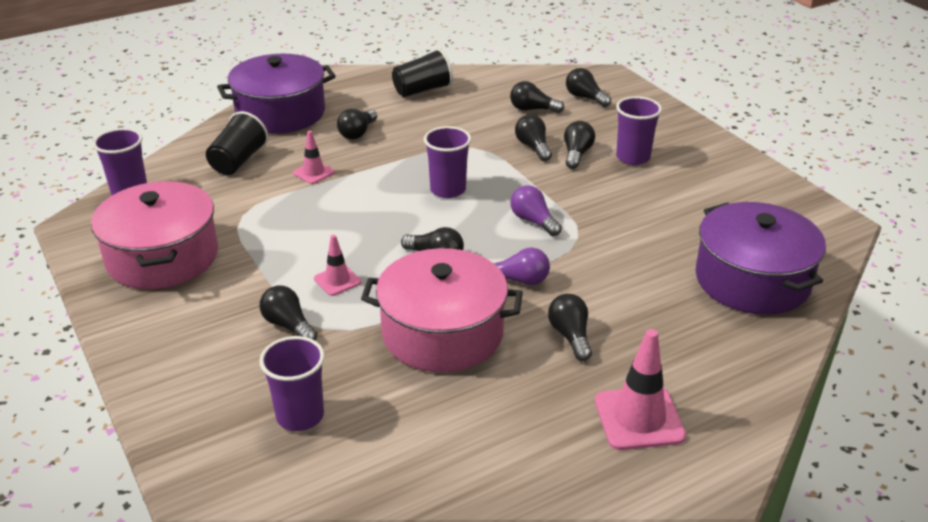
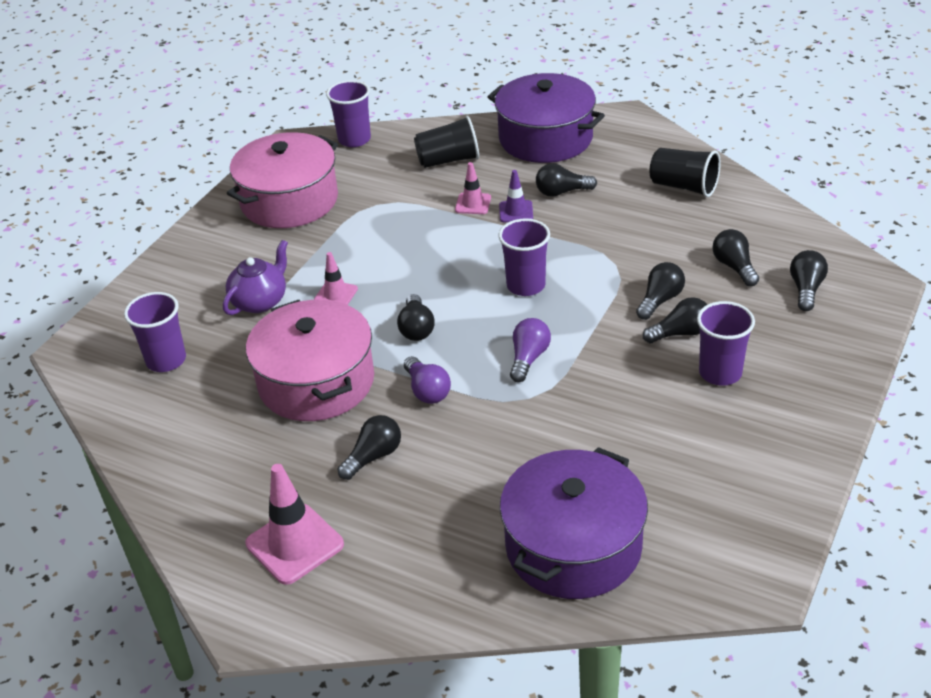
camera: 60 degrees right, 5 degrees up
black light bulb [260,285,318,341] -> purple teapot [223,240,288,315]
none -> purple traffic cone [499,170,533,222]

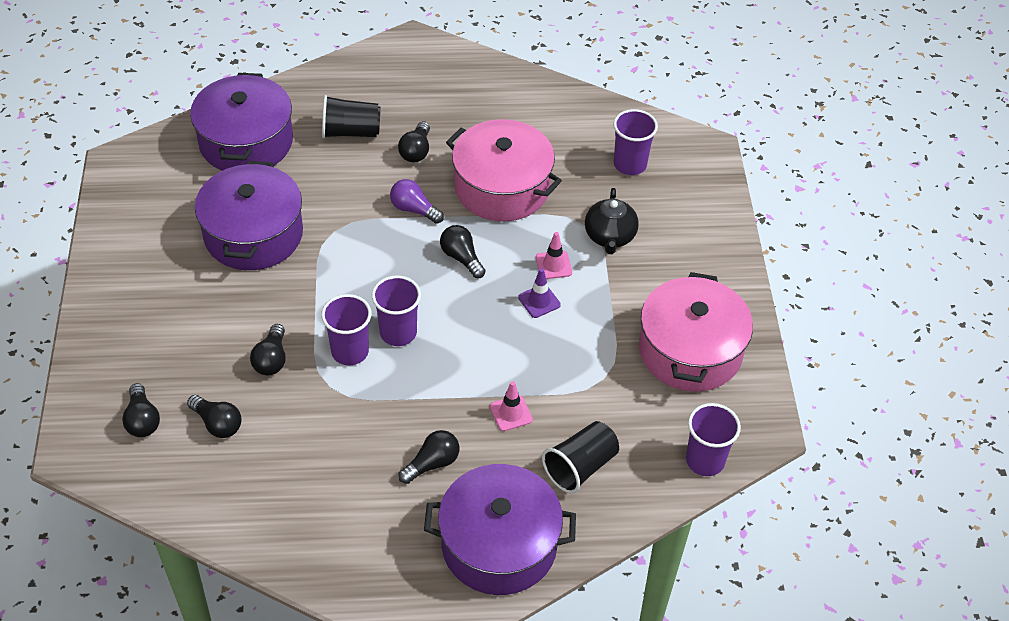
camera: 145 degrees right, 10 degrees up
purple teapot [223,240,288,315] -> black teapot [585,188,639,254]
pink traffic cone [245,464,344,585] -> none
purple traffic cone [499,170,533,222] -> purple traffic cone moved to [518,268,561,318]
purple light bulb [510,318,551,382] -> none
black light bulb [643,297,707,343] -> none
black cup [649,148,721,197] -> black cup moved to [322,95,381,138]
purple cup [697,301,755,386] -> purple cup moved to [321,294,372,365]
none -> purple pot [195,161,303,270]

